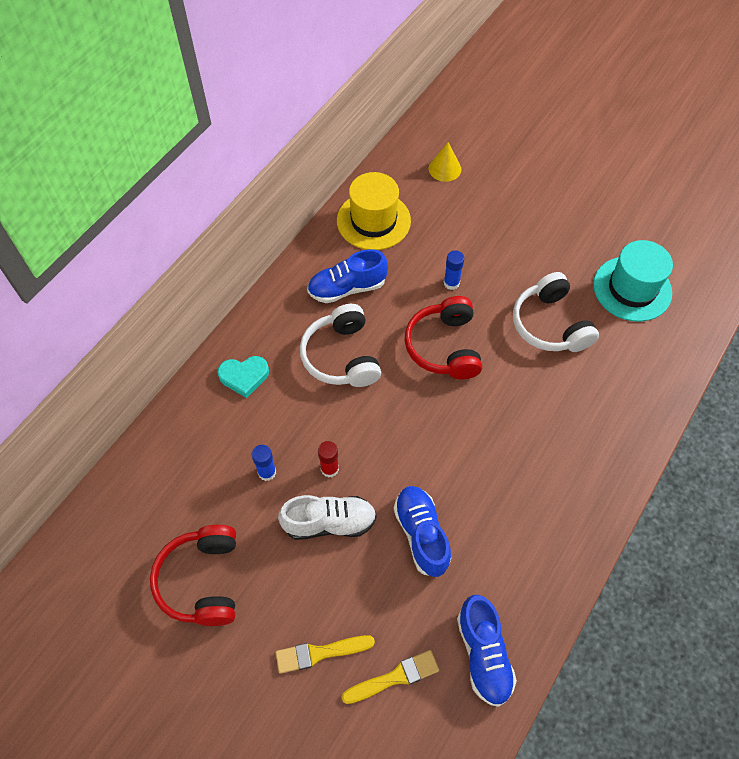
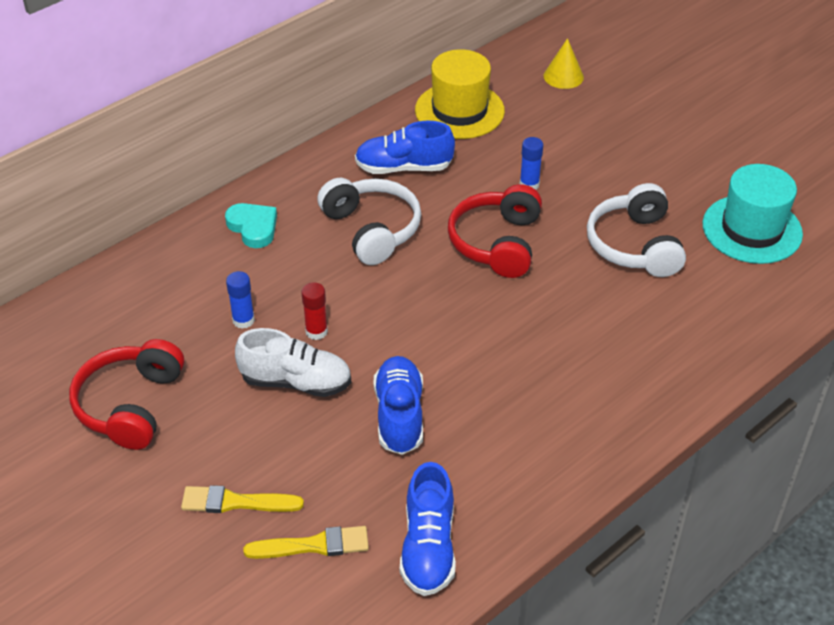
camera: 15 degrees right, 15 degrees down
turquoise heart [217,356,269,398] -> turquoise heart turned 135 degrees counterclockwise [225,203,277,248]
white headphones [300,304,381,387] -> white headphones turned 150 degrees clockwise [317,178,421,265]

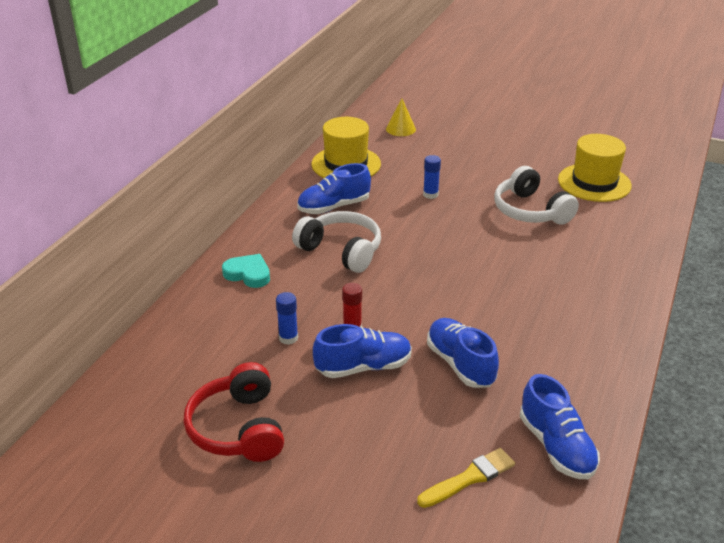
camera: 25 degrees left, 10 degrees down
yellow brush [181,485,304,513] -> none
white shoe [235,328,351,397] -> blue shoe [313,324,412,378]
red headphones [448,184,542,278] -> none
turquoise hat [702,164,803,264] -> yellow hat [558,134,632,202]

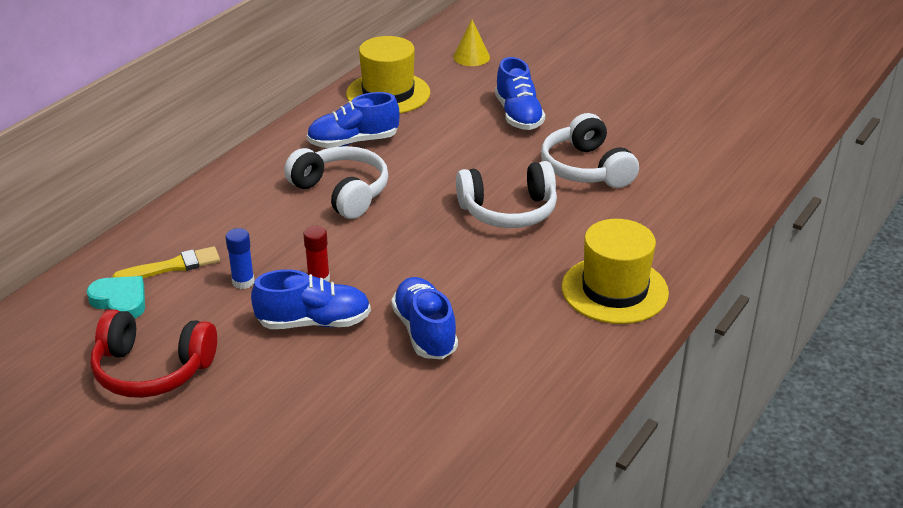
camera: 10 degrees right, 0 degrees up
red headphones [183,362,284,462] -> red headphones turned 75 degrees counterclockwise [91,309,217,398]
turquoise heart [222,254,270,288] -> turquoise heart moved to [87,276,145,319]
yellow brush [417,448,515,508] -> yellow brush moved to [112,246,220,278]
blue glue stick [423,155,441,199] -> none
blue shoe [520,374,600,479] -> blue shoe moved to [495,57,545,130]
yellow hat [558,134,632,202] -> yellow hat moved to [562,219,669,324]
none -> white headphones [456,161,557,228]

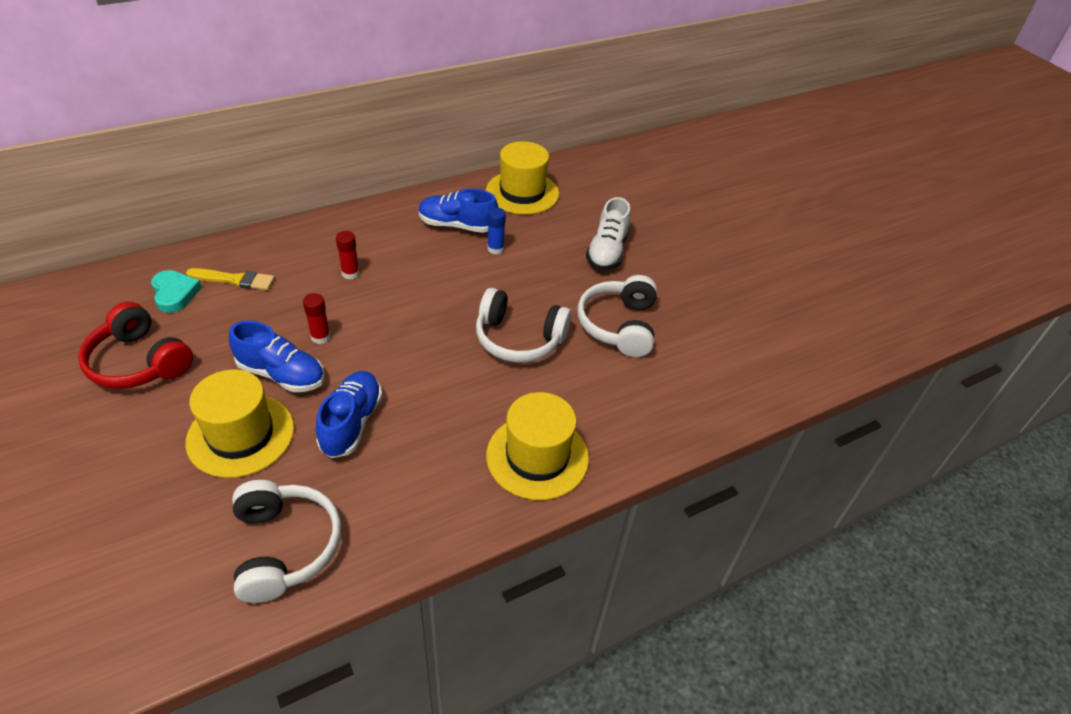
camera: 25 degrees right, 10 degrees up
blue glue stick [226,228,255,289] -> blue glue stick moved to [487,208,506,255]
white headphones [284,146,388,219] -> white headphones moved to [232,480,341,603]
yellow cone [453,20,490,66] -> none
blue shoe [495,57,545,130] -> white shoe [586,197,631,270]
none -> yellow hat [185,369,294,478]
none -> red glue stick [336,231,360,280]

